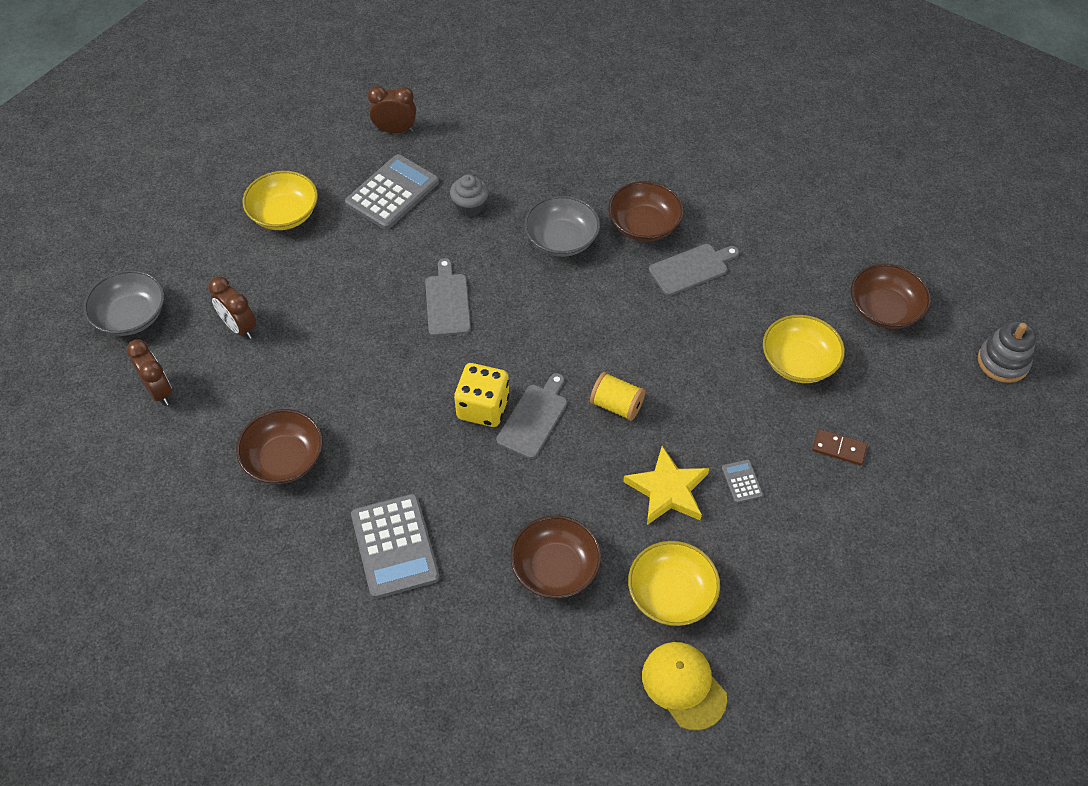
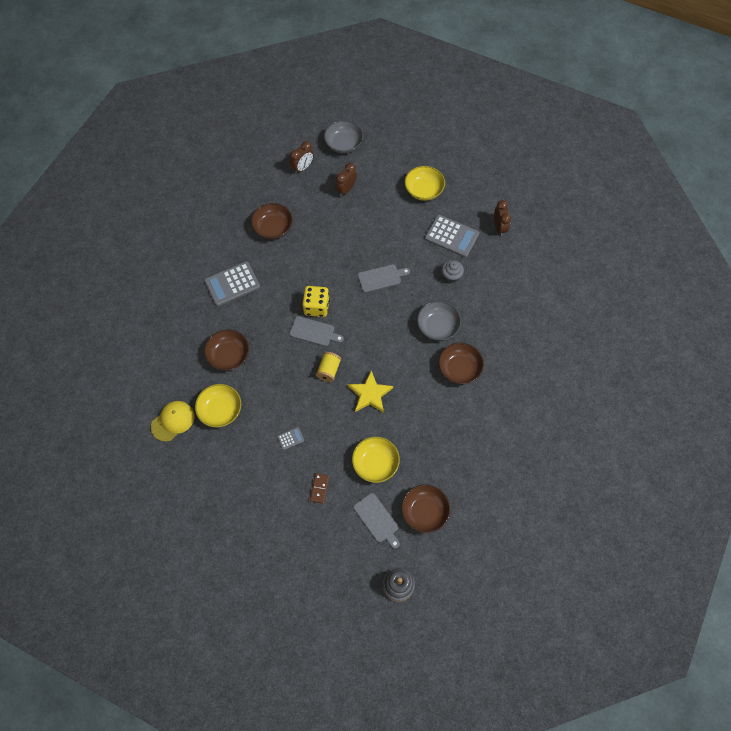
camera: 80 degrees right, 10 degrees up
yellow star [623,446,709,525] -> yellow star moved to [348,371,393,413]
grey cutting board [649,244,739,296] -> grey cutting board moved to [354,493,400,549]

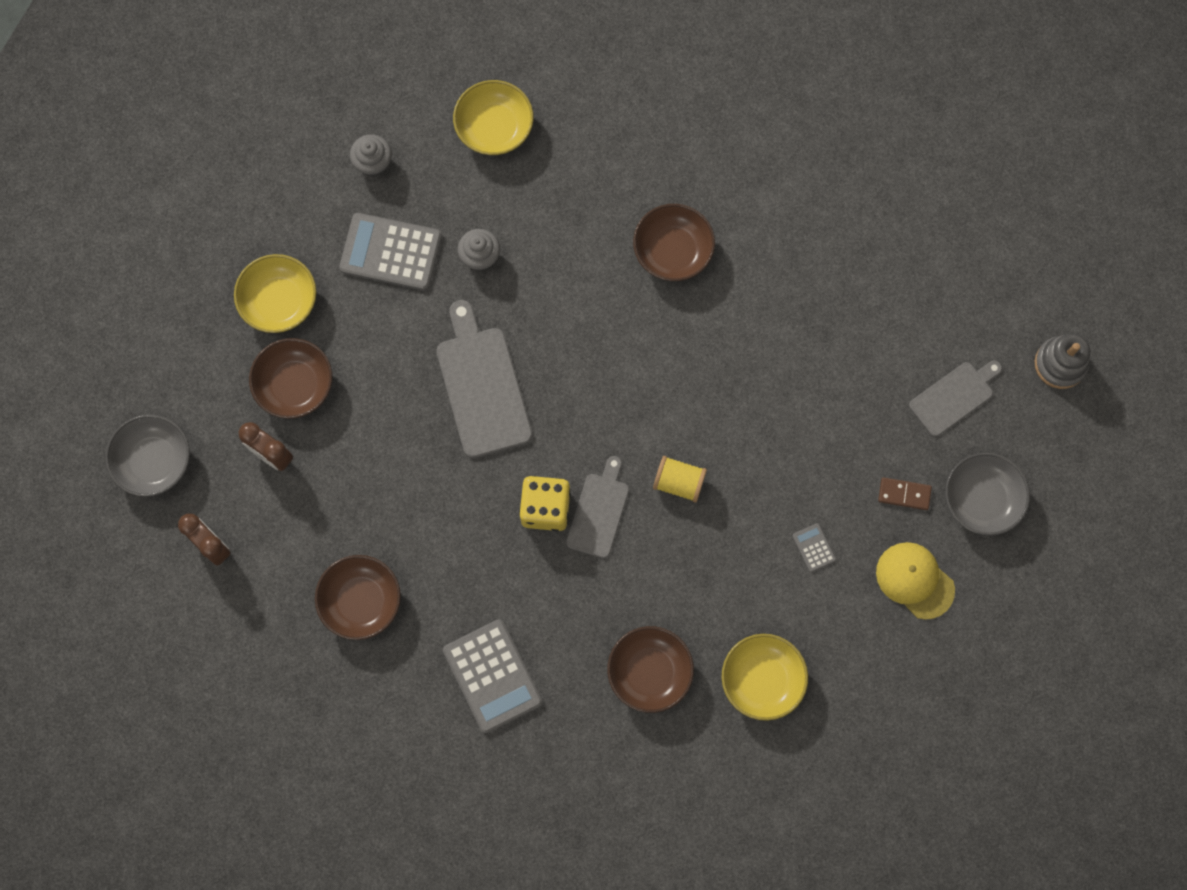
camera: 90 degrees left, 10 degrees up
yellow cap [151,401,195,442] -> yellow cap moved to [876,542,955,620]
yellow star [348,371,393,413] -> none
yellow bowl [352,437,400,483] -> yellow bowl moved to [453,80,534,155]
grey cutting board [358,264,410,292] -> grey cutting board [436,300,532,458], size x1.59
brown bowl [401,484,450,533] -> brown bowl moved to [249,338,332,419]
grey bowl [417,301,461,341] -> grey bowl moved to [945,453,1030,536]
grey calculator [425,215,479,257] -> grey calculator turned 105 degrees counterclockwise [339,213,442,290]
brown clock [494,200,511,236] -> grey cupcake [350,134,392,177]

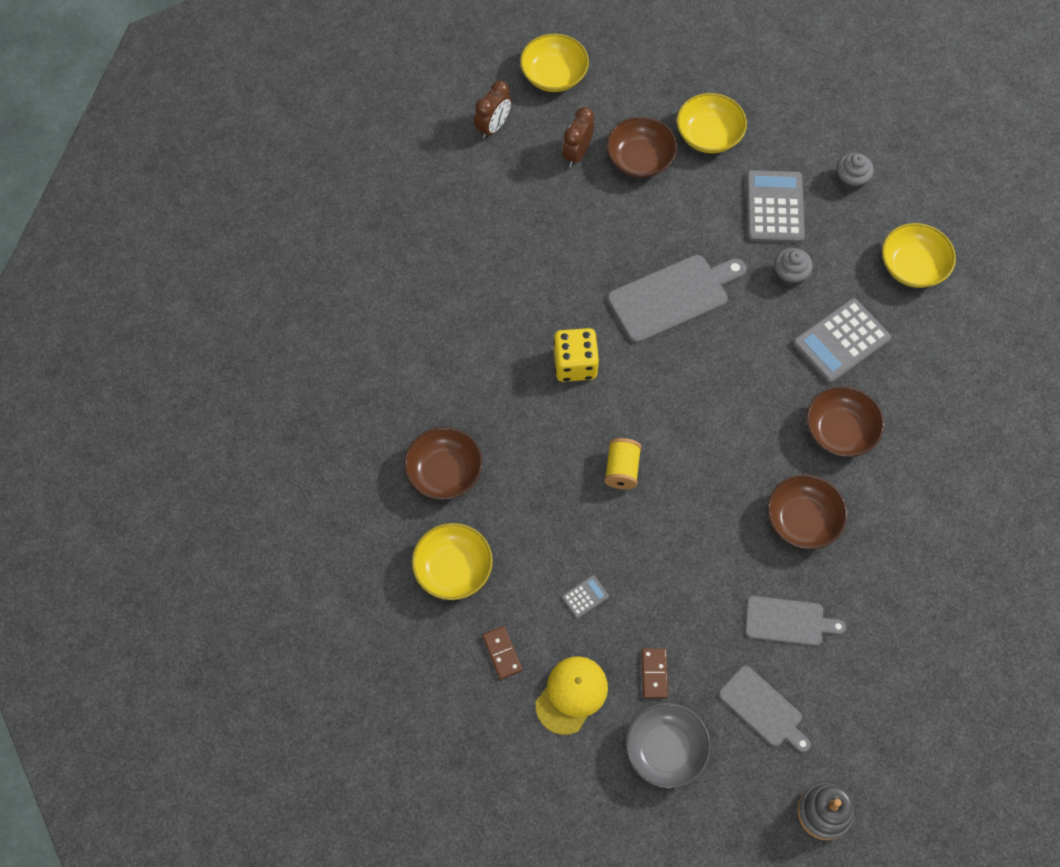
camera: 80 degrees right, 10 degrees down
grey bowl [105,414,190,497] -> yellow bowl [520,33,589,92]
brown bowl [315,555,401,640] -> brown bowl moved to [767,474,847,549]
grey calculator [443,619,542,733] -> grey calculator moved to [792,298,891,384]
grey cutting board [566,456,629,558] -> grey cutting board moved to [745,596,846,646]
none -> brown domino [482,626,522,679]

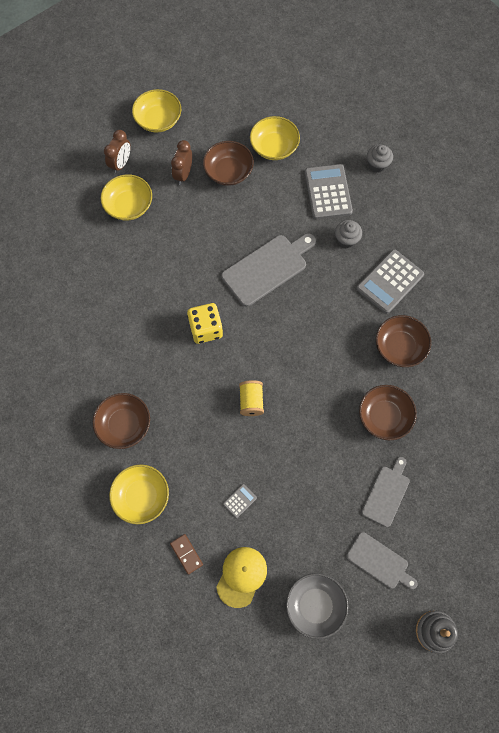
camera: 10 degrees left, 5 degrees up
brown domino [642,648,668,698] -> none
grey cutting board [745,596,846,646] -> grey cutting board turned 60 degrees counterclockwise [362,457,410,527]
yellow bowl [882,223,956,288] -> yellow bowl moved to [101,174,152,221]

